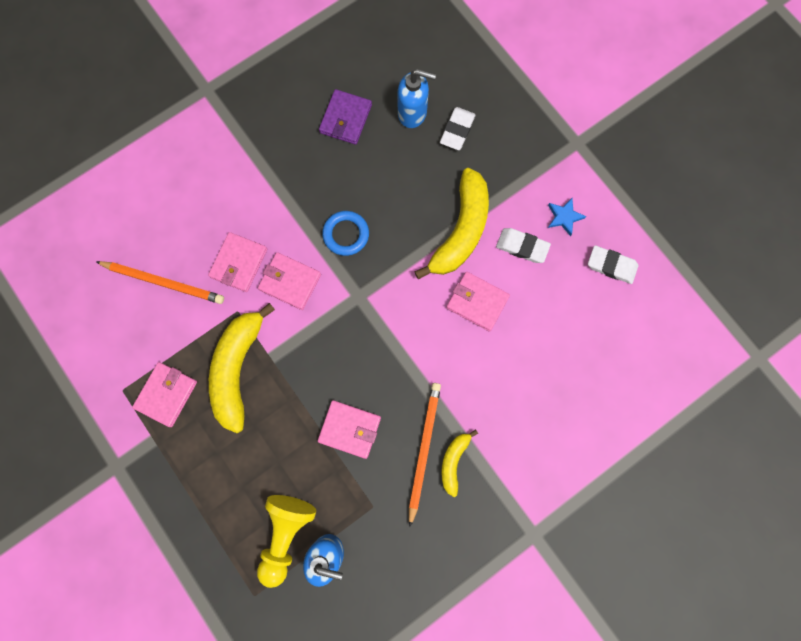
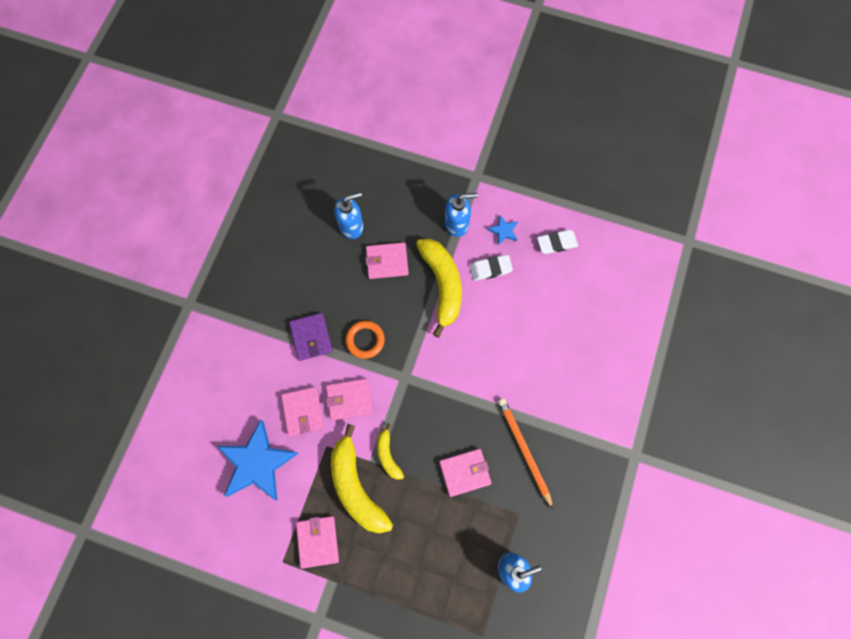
camera: 35 degrees left, 5 degrees down
orange pencil [96,261,224,304] -> blue star [217,420,298,500]
yellow pawn [257,495,316,588] -> none
purple wallet [319,89,372,145] -> purple wallet moved to [289,313,333,361]
blue ring [322,211,369,256] -> orange ring [345,321,385,359]
white eraser [440,107,476,150] -> none
yellow banana [441,429,478,497] -> yellow banana moved to [377,423,404,480]
pink wallet [446,272,510,332] -> pink wallet moved to [365,242,409,279]
none -> blue soap dispenser [445,193,478,237]

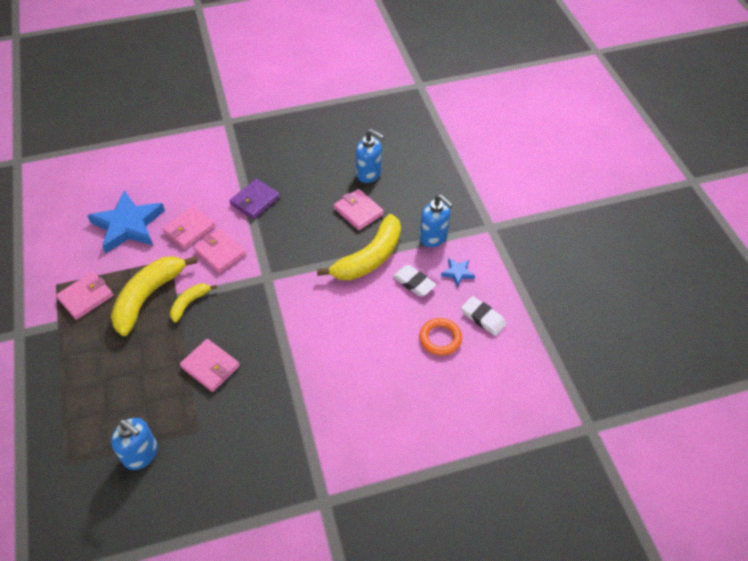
camera: 55 degrees right, 20 degrees down
orange ring [345,321,385,359] -> orange ring moved to [419,318,462,356]
orange pencil [498,398,553,509] -> none

